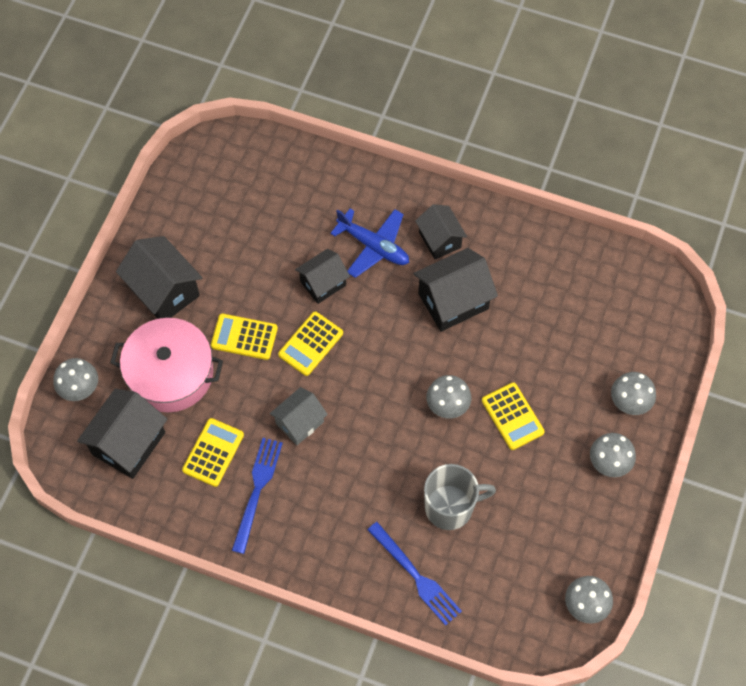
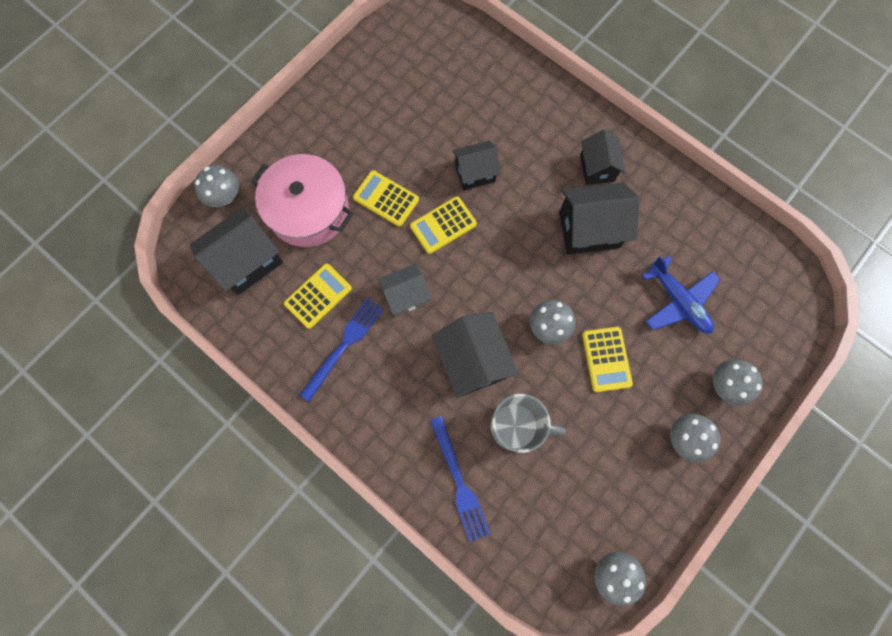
camera: 20 degrees right, 10 degrees up
black house [116,236,203,319] -> black house moved to [432,312,519,398]
blue plane [330,209,409,278] -> blue plane moved to [641,255,721,333]

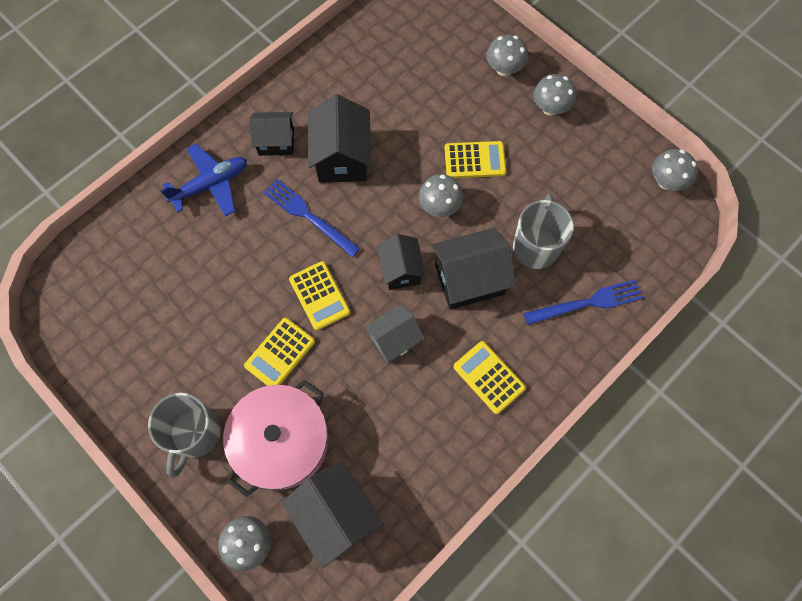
camera: 85 degrees left, 5 degrees down
yellow calculator [284,263,352,329] -> yellow calculator moved to [453,341,526,414]
blue fork [299,298,383,402] -> blue fork moved to [263,179,360,257]
grey house [378,263,431,316] -> grey house turned 75 degrees clockwise [365,305,425,363]
black house [452,141,501,190] -> black house moved to [377,234,426,290]
blue plane [641,255,721,333] -> blue plane moved to [160,144,247,217]
none -> grey mug [148,393,221,478]

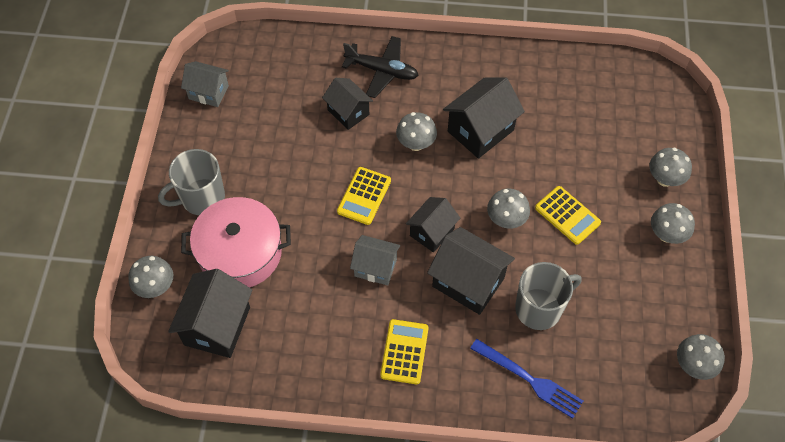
camera: 50 degrees right, 10 degrees down
blue plane [160,144,247,217] -> black plane [342,36,419,98]
yellow calculator [244,318,315,386] -> none
black house [249,112,294,156] -> black house moved to [322,78,373,130]
blue fork [263,179,360,257] -> grey mushroom [396,112,437,151]
none -> grey house [181,61,229,107]

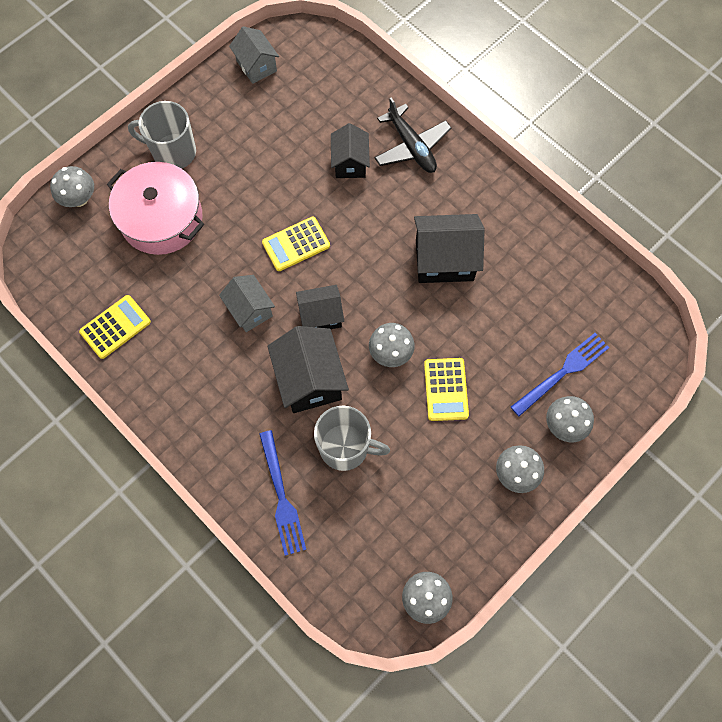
camera: 40 degrees right, 10 degrees up
black house [168,269,252,358] -> none
yellow calculator [380,319,428,384] -> yellow calculator moved to [79,295,151,359]
grey mushroom [396,112,437,151] -> none
none -> blue fork [511,333,609,416]

